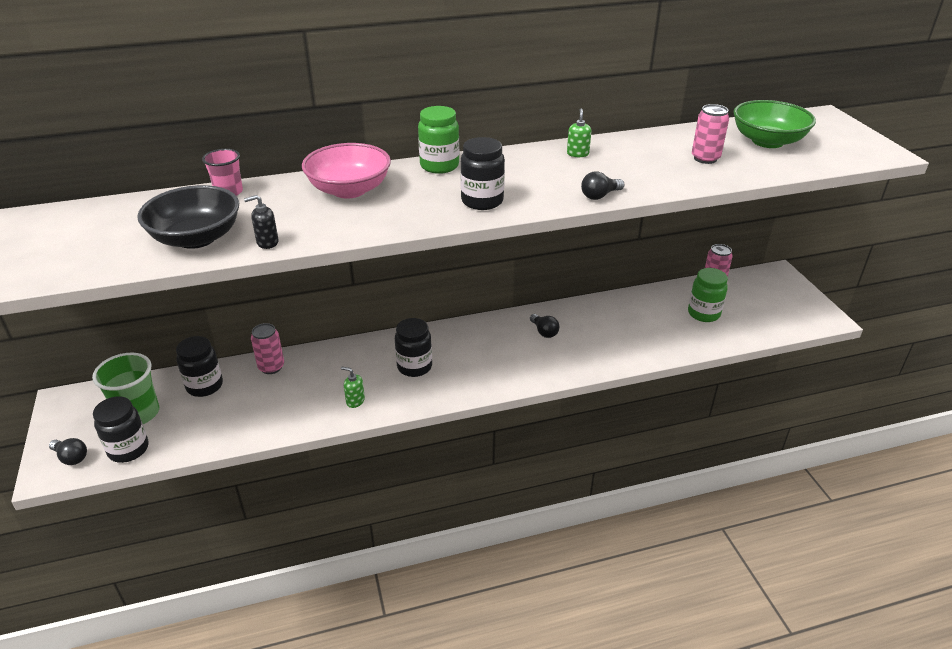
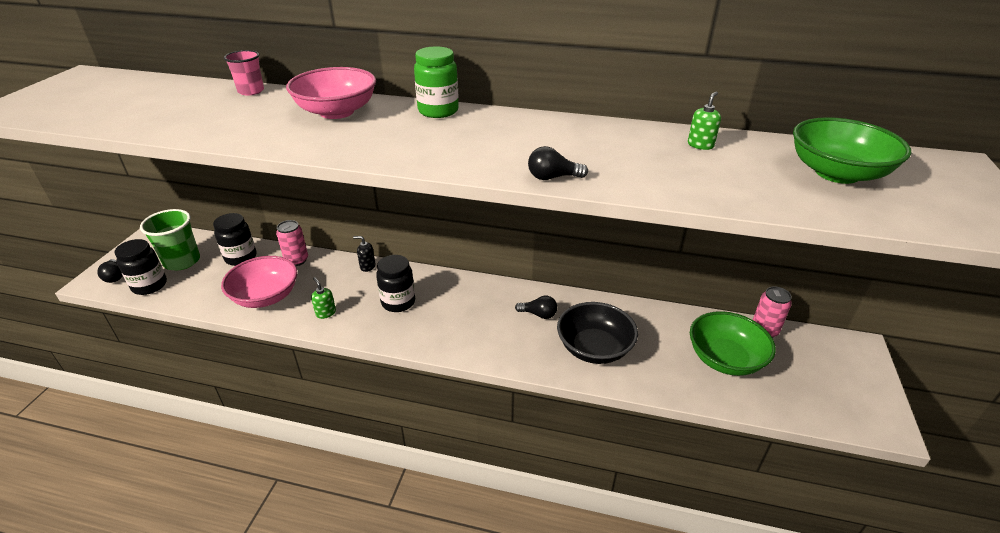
camera: 30 degrees right, 0 degrees up
black bowl [137,185,239,249] -> black bowl moved to [557,302,638,364]
black soap dispenser [244,195,279,249] -> black soap dispenser moved to [353,236,375,272]
black jar [460,137,505,210] -> none
black light bulb [530,314,559,338] -> black light bulb turned 75 degrees counterclockwise [515,296,557,319]
green soap dispenser [567,108,591,157] -> green soap dispenser moved to [688,91,721,150]
green jar [688,268,728,322] -> green bowl [690,311,776,376]
pink can [692,104,729,164] -> none
none -> pink bowl [221,256,297,308]

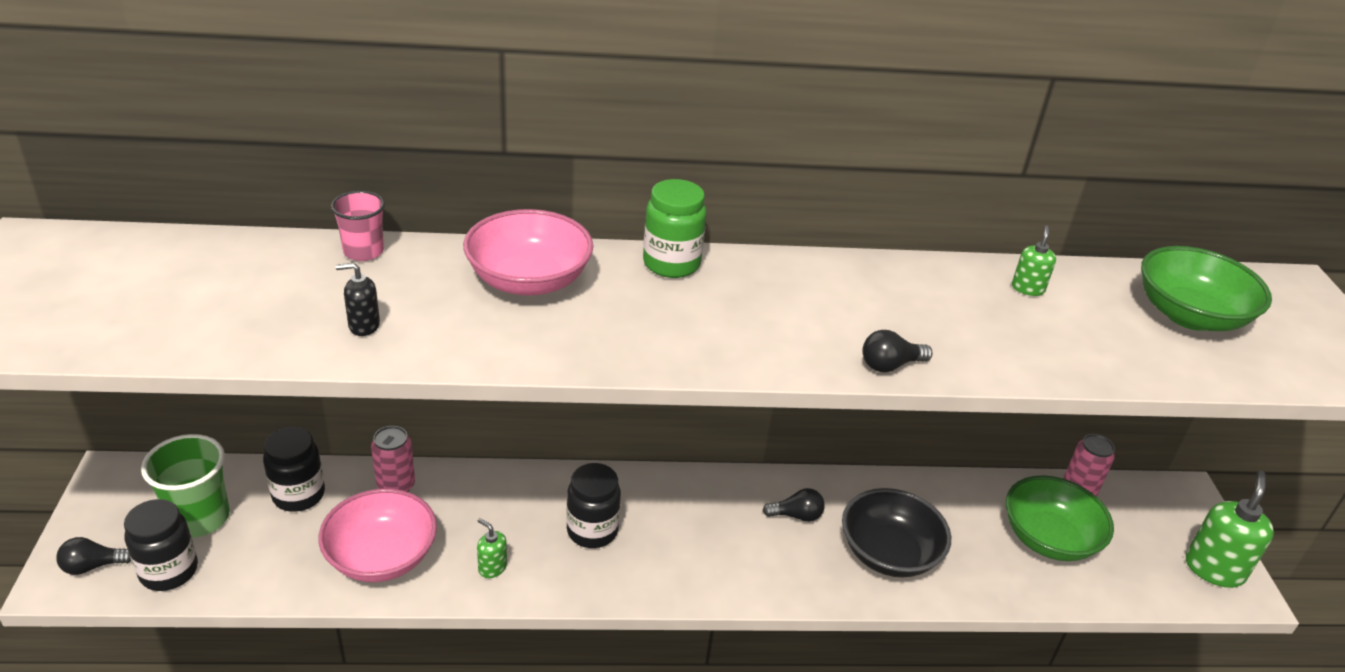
camera: 20 degrees left, 0 degrees up
black light bulb [97,259,123,283] -> black light bulb turned 120 degrees clockwise [56,537,131,575]
black soap dispenser [353,236,375,272] -> black soap dispenser moved to [336,263,380,336]
none -> green soap dispenser [1186,471,1274,588]

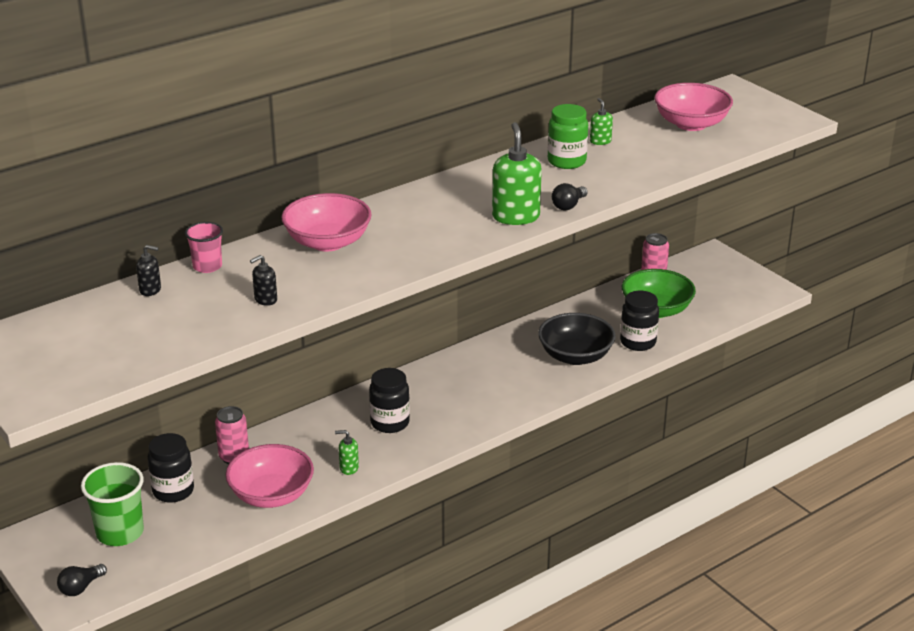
camera: 30 degrees left, 5 degrees down
black jar [124,499,198,591] -> black jar moved to [620,291,659,351]
green jar [643,179,707,278] -> green jar moved to [548,104,588,169]
black light bulb [763,488,825,522] -> none
green bowl [1141,246,1272,331] -> pink bowl [654,83,733,131]
green soap dispenser [1186,471,1274,588] -> green soap dispenser moved to [492,122,542,225]
none -> black soap dispenser [136,245,161,296]

